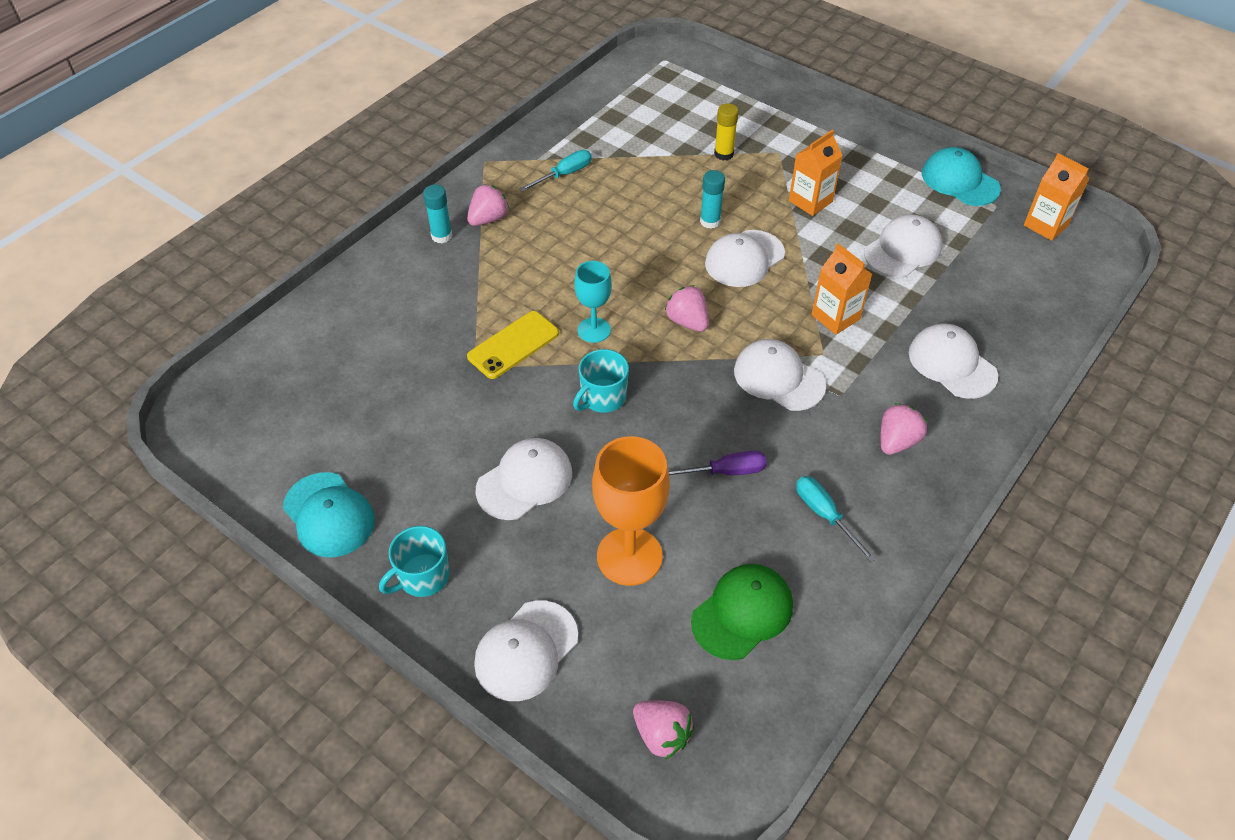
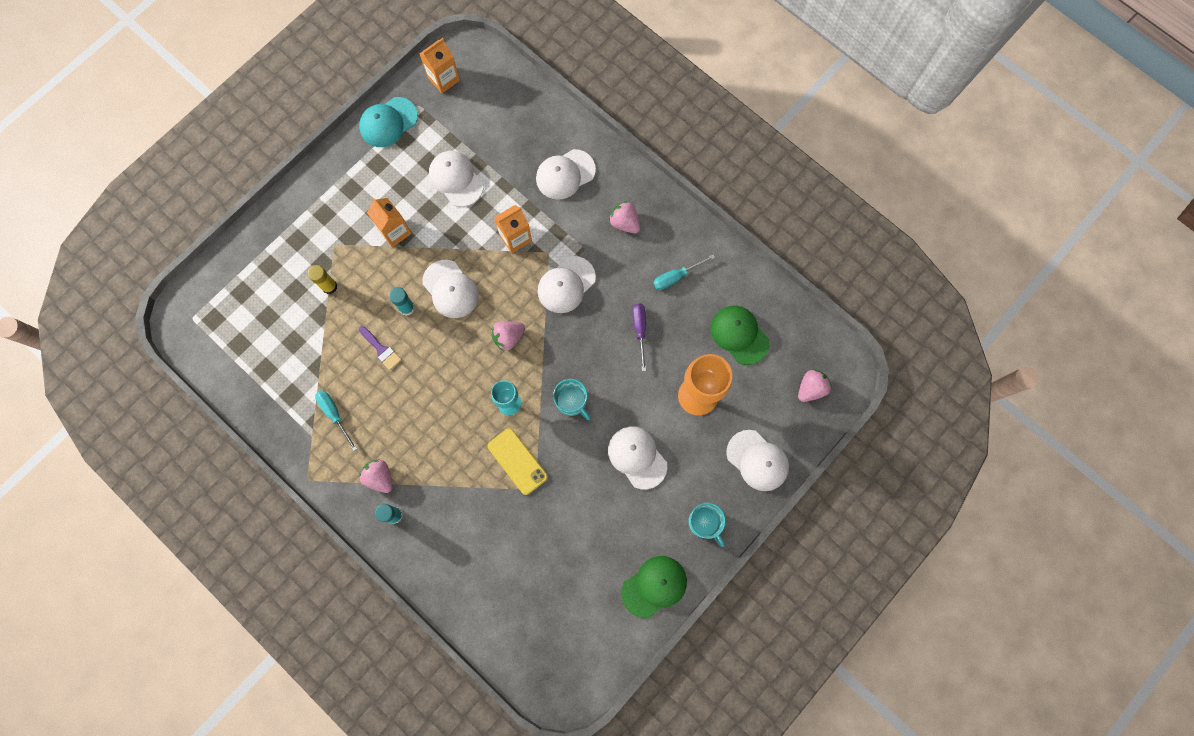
camera: 85 degrees left, 25 degrees up
turquoise cap [283,472,375,557] -> green cap [621,556,687,619]
none -> purple brush [359,326,402,370]

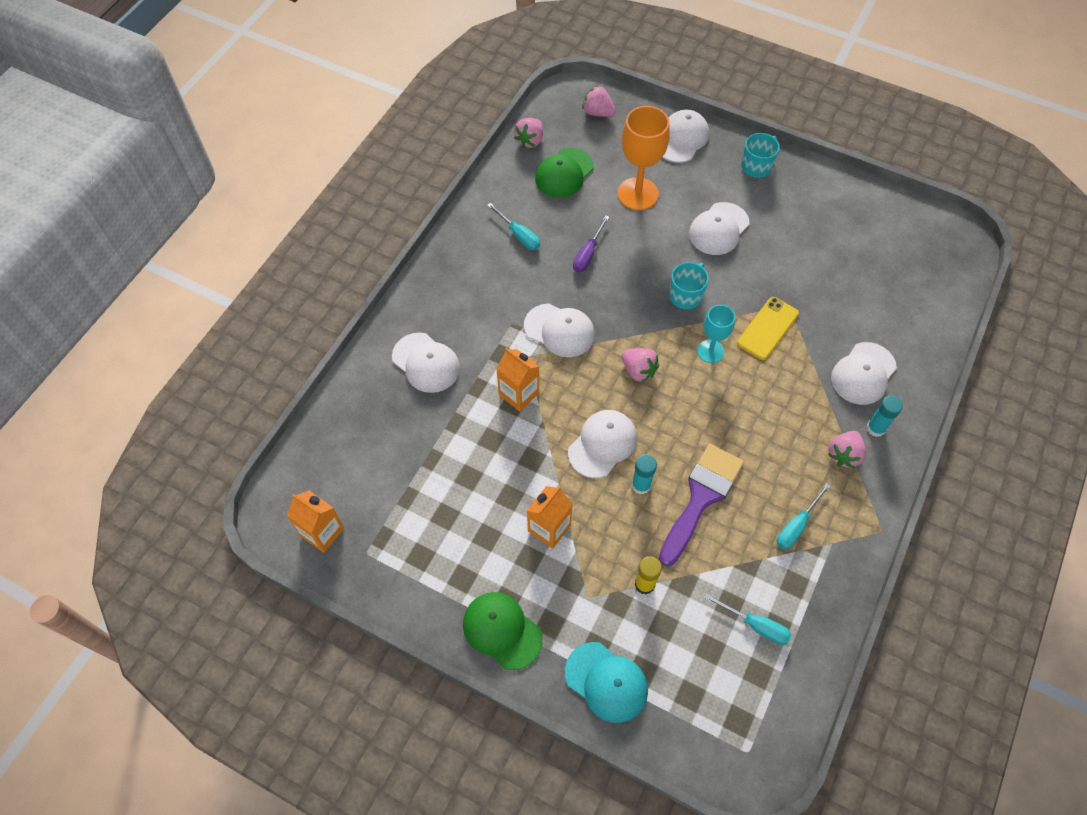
camera: 105 degrees left, 15 degrees down
turquoise cap [359,97,418,147] -> turquoise cap moved to [565,642,648,723]
purple brush [359,326,402,370] -> purple brush [659,444,744,566], size x2.04
white cap [429,151,483,207] -> white cap moved to [831,342,897,405]
pink strawberry [609,201,641,233] -> pink strawberry moved to [514,118,543,148]
green cap [621,556,687,619] -> green cap moved to [463,592,543,670]
purple screwdriver [632,303,646,371] -> purple screwdriver turned 45 degrees counterclockwise [573,215,609,272]
none -> turquoise screwdriver [704,594,792,645]

